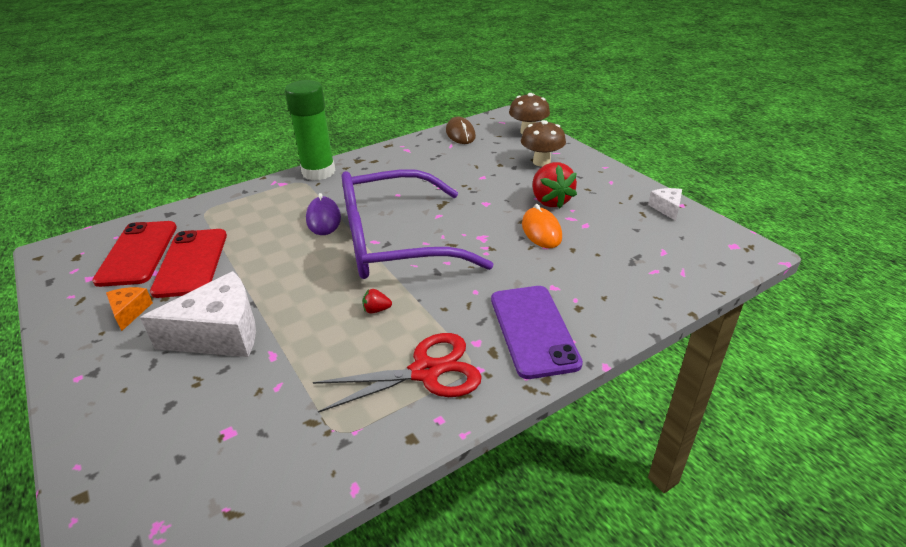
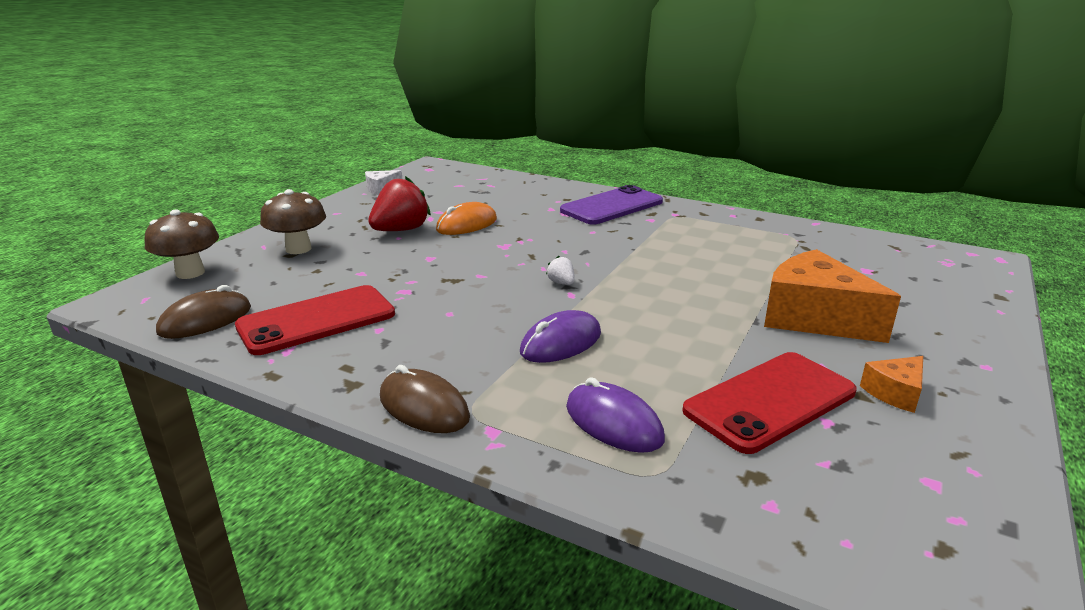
camera: 120 degrees left, 10 degrees down
red phone [92,221,177,287] -> red phone moved to [235,285,395,355]
white cheese [140,271,256,357] -> orange cheese [764,249,901,343]
green glue stick [285,80,335,180] -> brown mouse [380,365,470,433]
red scissors [313,333,482,413] -> none
purple glasses [342,169,494,279] -> white strawberry [546,256,574,285]
red strawberry [363,289,392,314] -> none
none -> purple mouse [566,377,665,453]

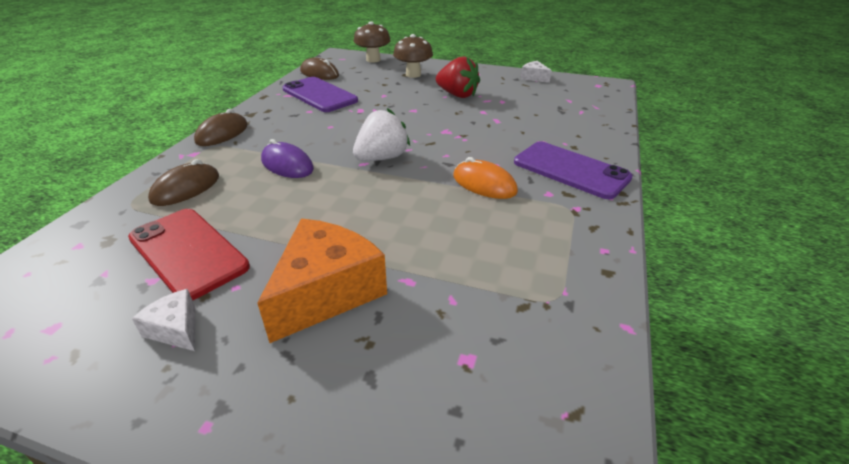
camera: 80 degrees right, 10 degrees up
red phone [235,285,395,355] -> purple phone [283,77,358,112]
orange mouse [436,202,497,235] -> orange mouse moved to [453,157,518,199]
white strawberry [546,256,574,285] -> white strawberry [353,108,410,161], size x2.25
purple mouse [566,377,665,453] -> brown mouse [148,159,219,206]
orange cheese [860,356,923,413] -> white cheese [132,289,195,351]

